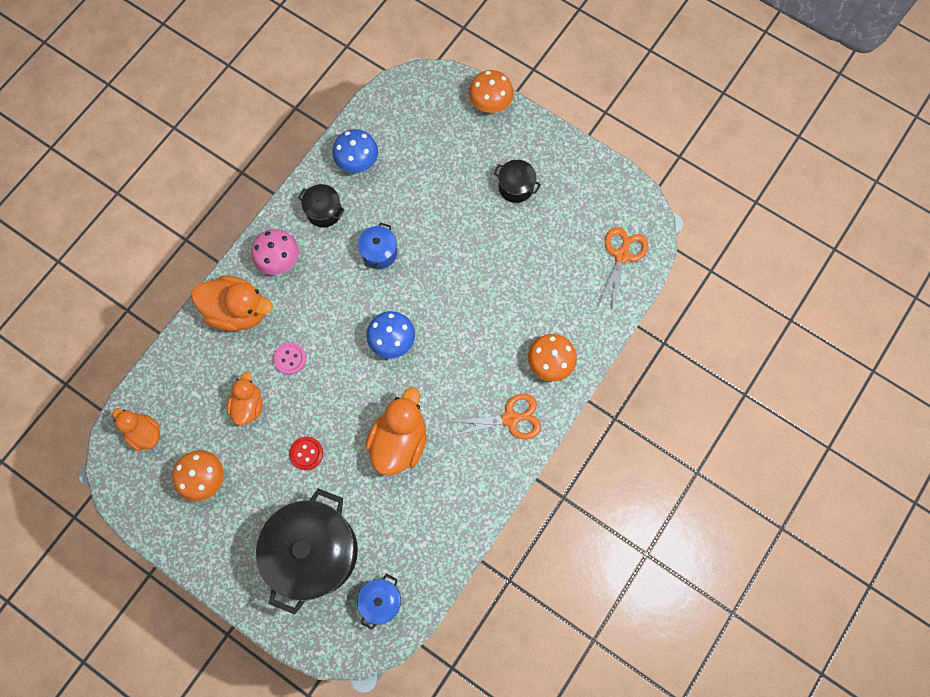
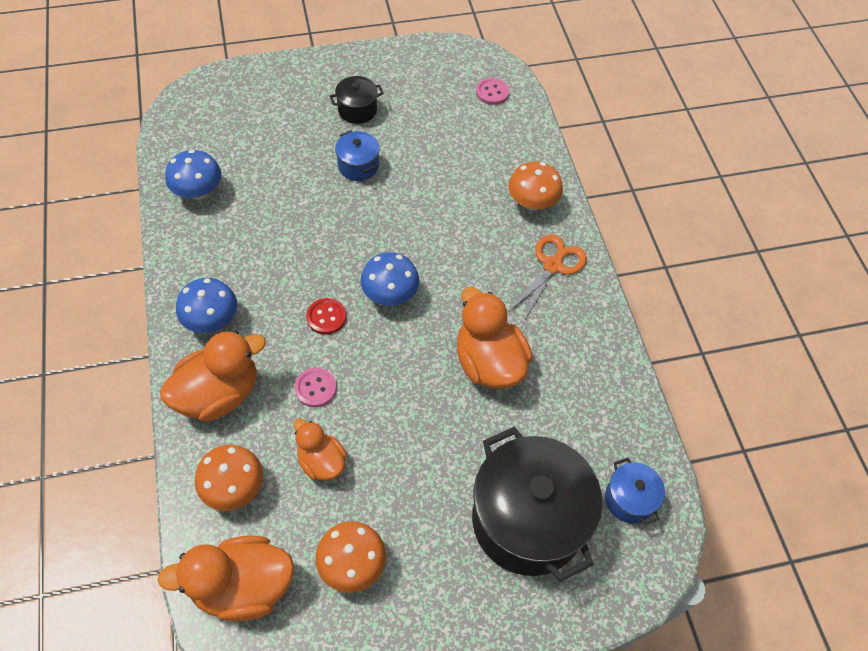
camera: 50 degrees left, 15 degrees down
orange duck [112,408,160,451] -> orange duck [157,535,294,621], size x1.65
pink mushroom [251,229,299,275] -> blue mushroom [176,278,237,333]
red button [289,437,323,470] -> red button moved to [306,298,346,335]
black pot [298,184,344,227] -> none
blue pot [358,222,397,269] -> blue pot moved to [335,131,380,181]
orange mushroom [469,70,514,113] -> orange mushroom moved to [195,445,263,511]
orange scissors [598,227,649,311] -> pink button [476,78,509,105]

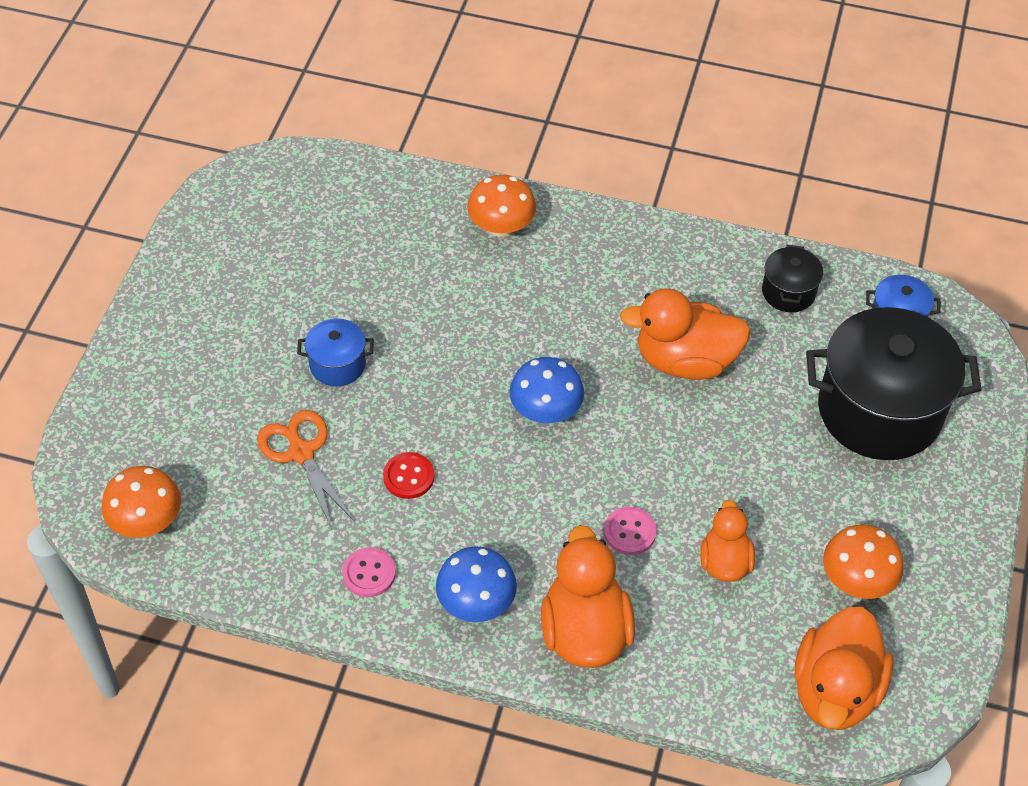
camera: 60 degrees left, 5 degrees down
blue mushroom [165,149,221,200] -> none
orange mushroom [195,445,263,511] -> orange mushroom moved to [102,466,181,538]
orange duck [293,418,347,481] -> orange duck turned 105 degrees clockwise [700,500,755,582]
red button [306,298,346,335] -> red button moved to [383,452,434,499]
black pot [330,76,384,124] -> black pot moved to [762,245,823,312]
pink button [476,78,509,105] -> pink button moved to [342,547,396,597]
orange scissors [509,234,587,321] -> orange scissors moved to [257,410,354,529]

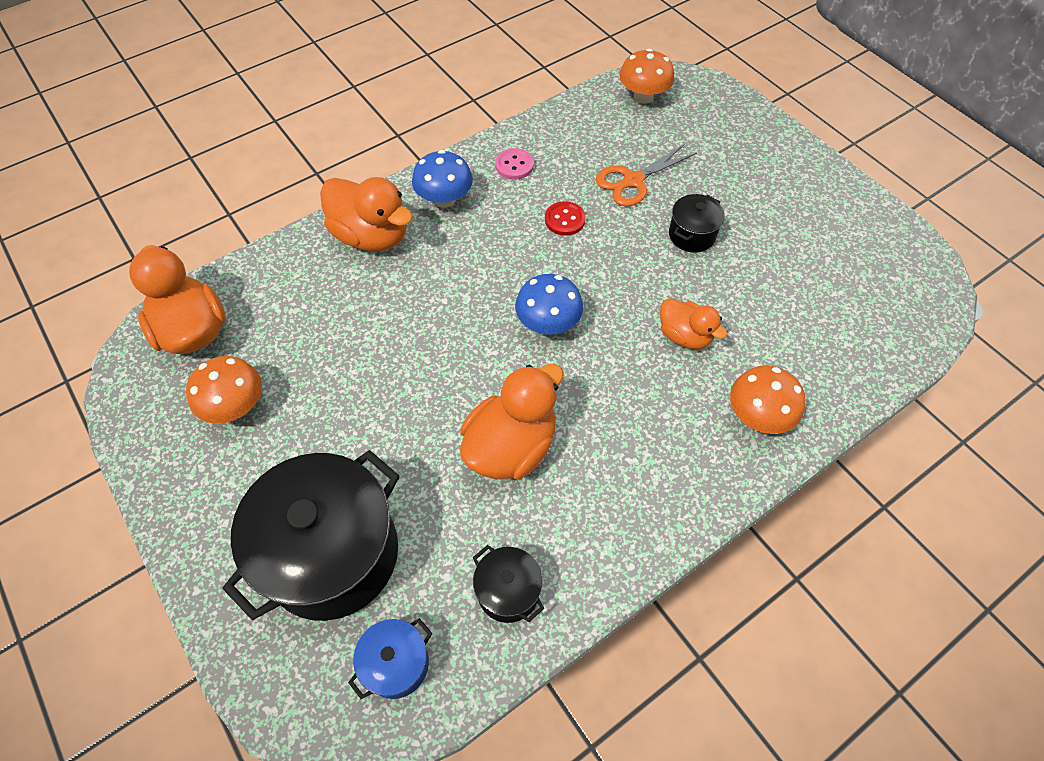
camera: 130 degrees right, 5 degrees up
orange scissors [257,410,354,529] -> orange scissors turned 135 degrees clockwise [596,144,697,206]
blue pot [297,318,374,386] -> black pot [669,194,725,252]
pink button [604,507,657,555] -> none
orange duck [700,500,755,582] -> orange duck moved to [660,298,727,349]

